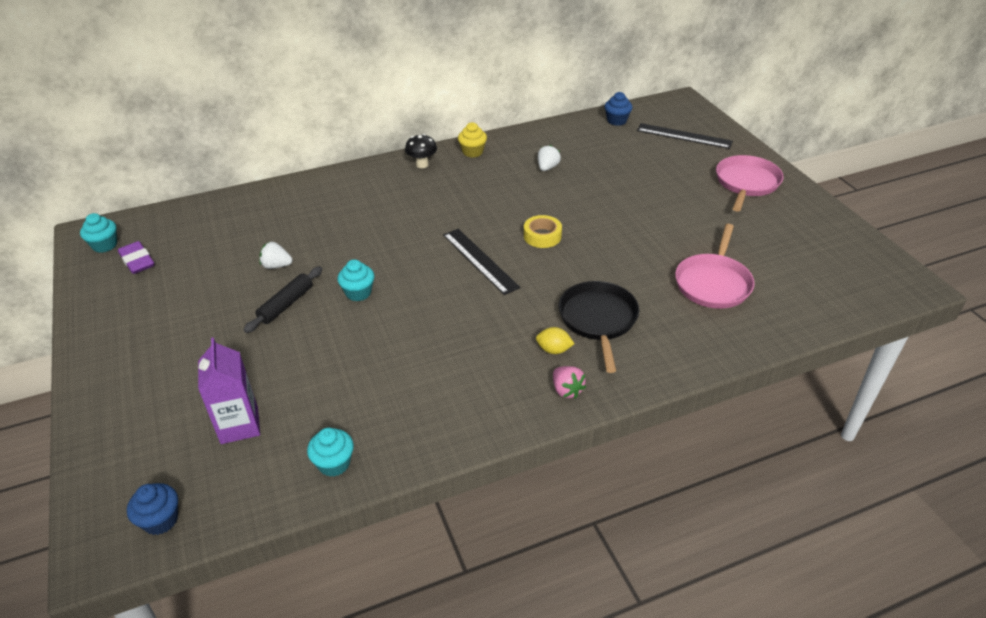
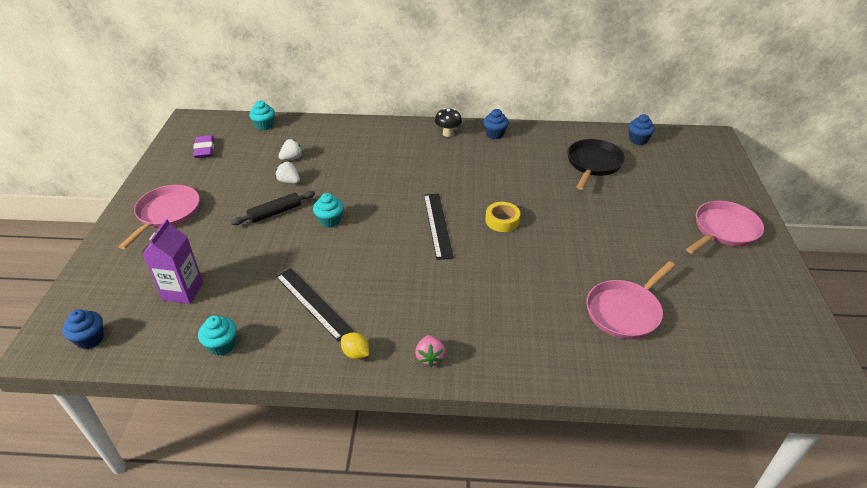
camera: 25 degrees right, 0 degrees up
turquoise cupcake [80,213,117,253] -> turquoise cupcake moved to [249,100,275,130]
yellow cupcake [458,122,487,158] -> blue cupcake [483,109,509,139]
yellow lemon [536,327,575,354] -> yellow lemon moved to [341,332,369,359]
white strawberry [538,145,561,171] -> white strawberry moved to [278,139,303,160]
black pan [559,281,639,373] -> black pan moved to [567,139,625,190]
black ruler [637,123,733,149] -> black ruler moved to [276,268,354,341]
none -> pink pan [119,185,200,249]

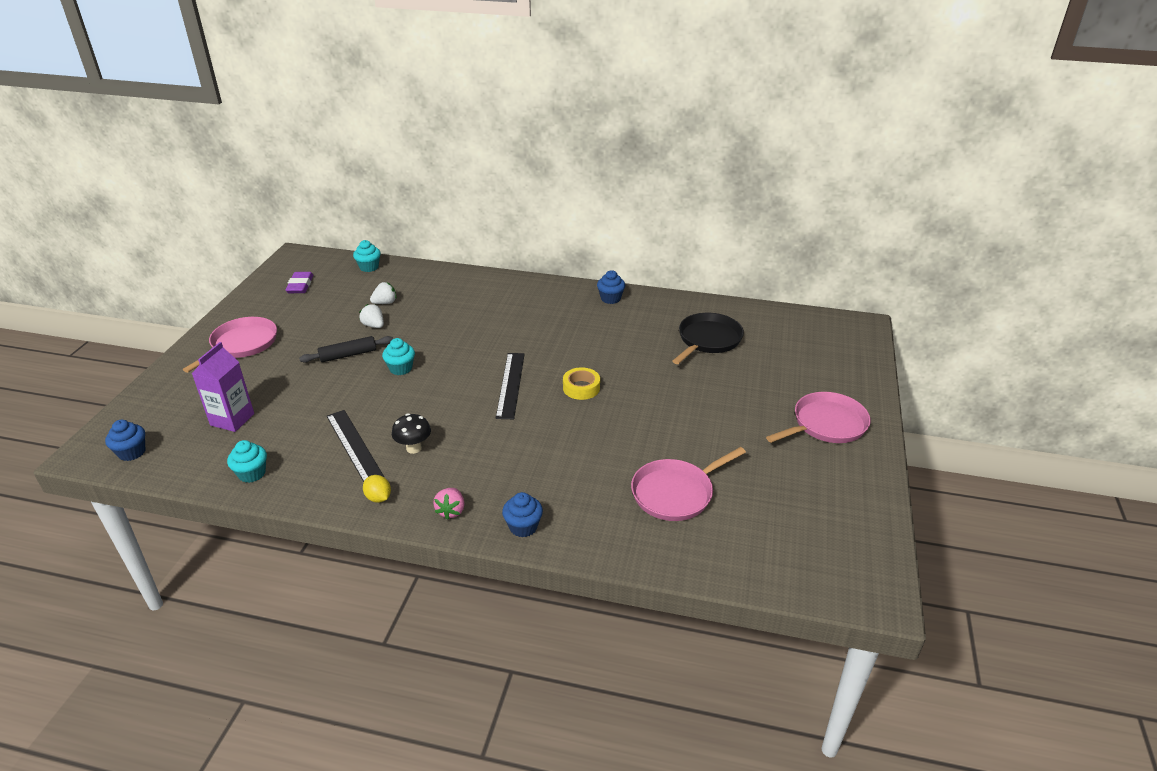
camera: 10 degrees right, 5 degrees down
black mushroom [435,108,462,137] -> black mushroom moved to [392,413,431,454]
blue cupcake [628,114,655,145] -> blue cupcake moved to [502,492,543,537]

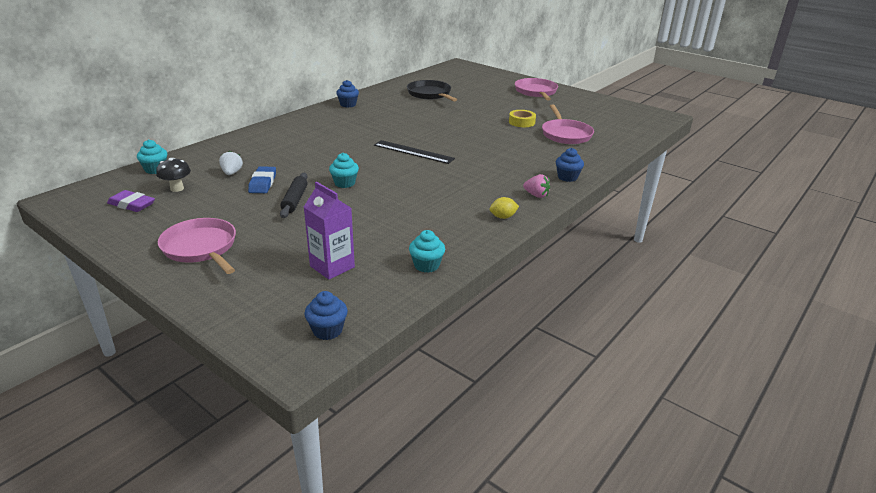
camera: 65 degrees left, 5 degrees down
black ruler [327,410,384,482] -> none
white strawberry [359,304,384,328] -> blue eraser [248,166,276,193]
black mushroom [392,413,431,454] -> black mushroom moved to [156,158,191,192]
yellow tape [563,367,600,400] -> yellow tape moved to [509,110,536,127]

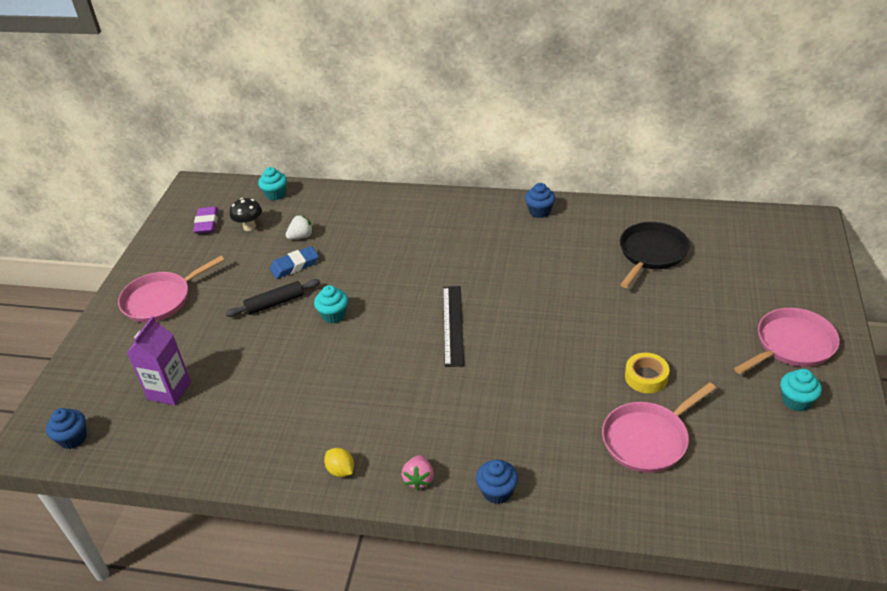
camera: 65 degrees right, 10 degrees up
pink pan [158,218,236,274] -> pink pan turned 150 degrees counterclockwise [118,256,224,323]
turquoise cupcake [409,230,445,273] -> turquoise cupcake moved to [780,369,822,411]

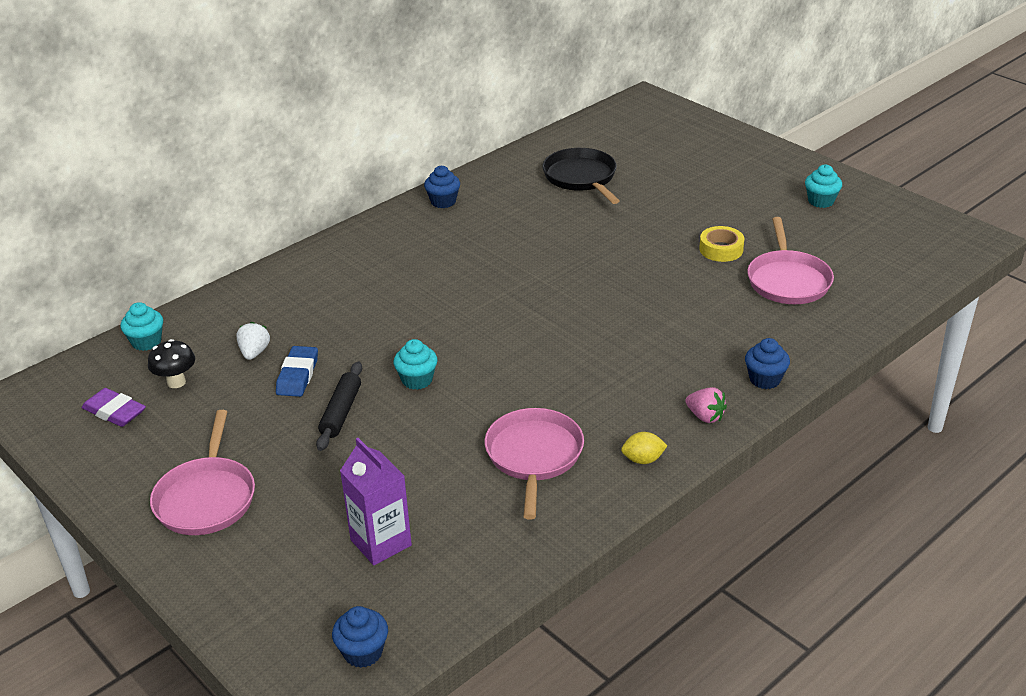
camera: 55 degrees left, 5 degrees down
black ruler [443,286,464,367] -> none
pink pan [734,308,840,374] -> pink pan moved to [485,408,584,520]

